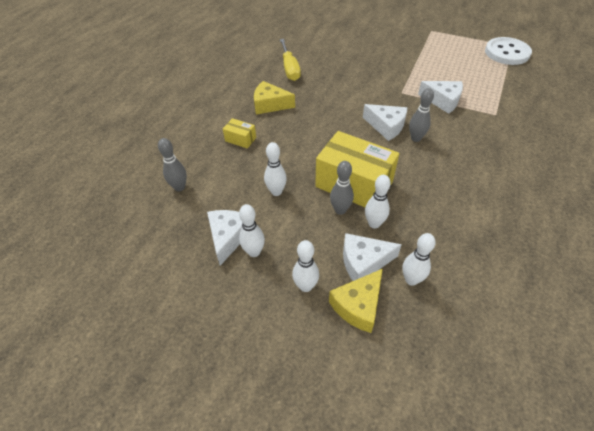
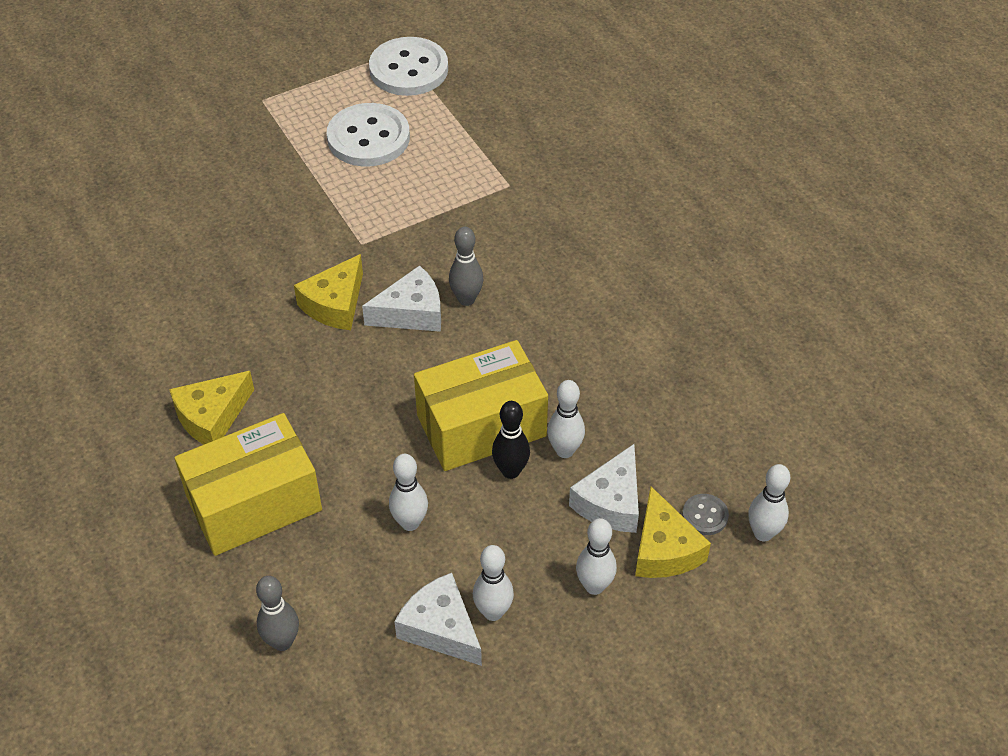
camera: 55 degrees left, 0 degrees up
yellow box [223,118,256,149] -> yellow box [174,413,322,556], size x2.24
yellow screwdriver [280,39,301,81] -> none
grey bowling pin [330,161,354,215] -> black bowling pin [492,401,530,479]
white bowling pin [402,233,436,286] -> white bowling pin moved to [748,464,790,542]
white cheese [418,81,463,114] -> none
none -> yellow cheese [294,254,363,330]
none -> white button [327,103,410,167]
none -> grey button [682,494,729,535]

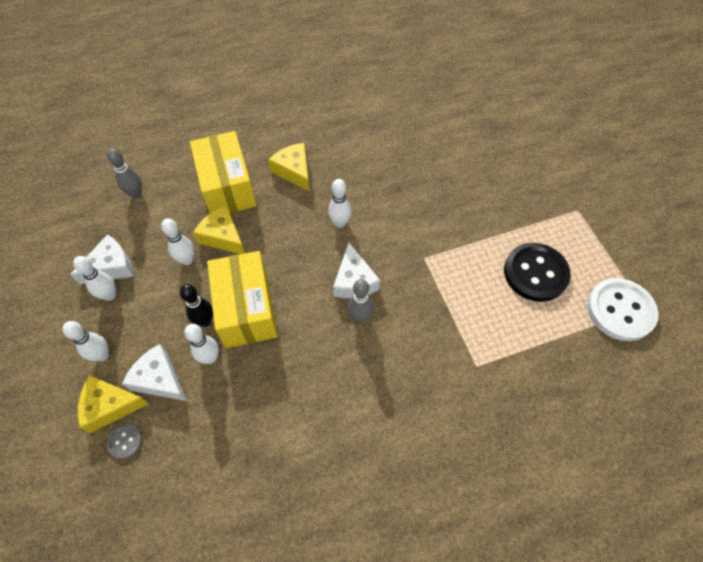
camera: 100 degrees right, 10 degrees up
yellow cheese [294,254,363,330] -> yellow cheese moved to [193,205,245,254]
white button [327,103,410,167] -> black button [504,243,571,302]
white bowling pin [748,464,790,542] -> white bowling pin moved to [328,179,351,228]

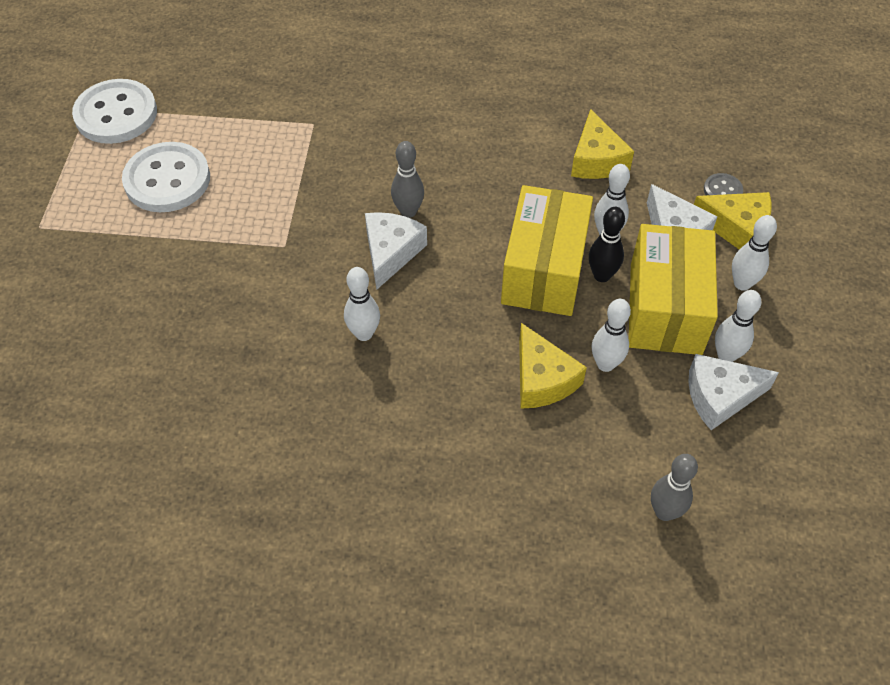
camera: 155 degrees left, 5 degrees down
yellow box [190,131,257,213] -> yellow box moved to [629,224,718,355]
yellow cheese [268,143,310,192] -> yellow cheese moved to [571,109,634,179]
black button [504,243,571,302] -> white button [122,142,210,212]

